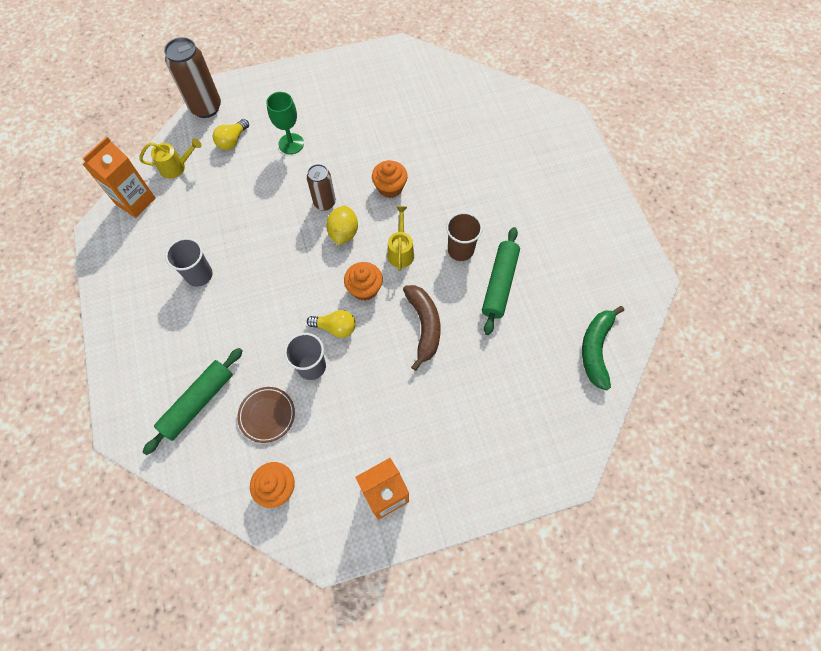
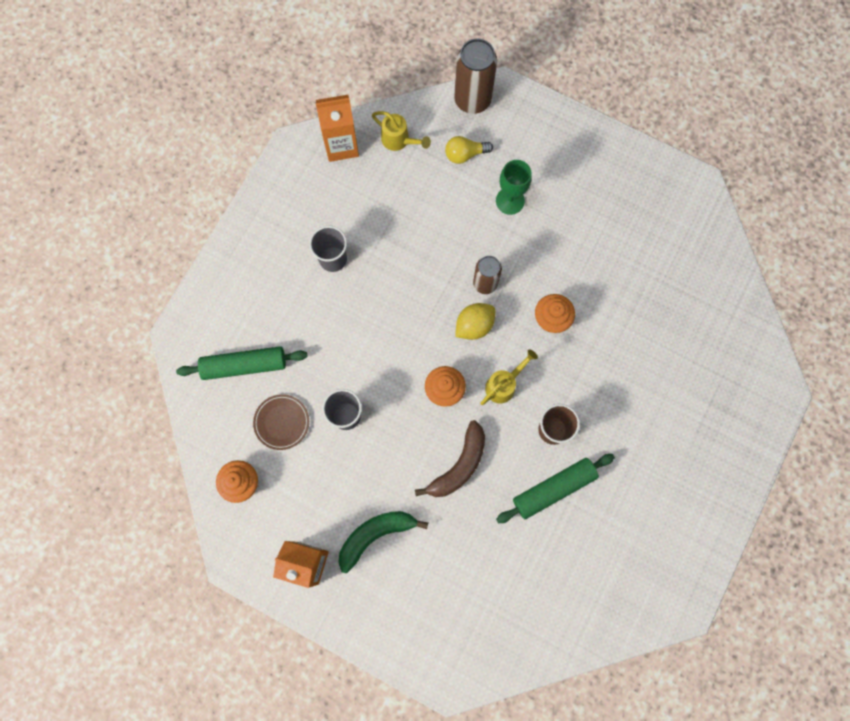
camera: 45 degrees right, 10 degrees up
yellow light bulb [307,310,355,338] -> none
green banana [582,306,624,391] -> green banana moved to [338,511,428,573]

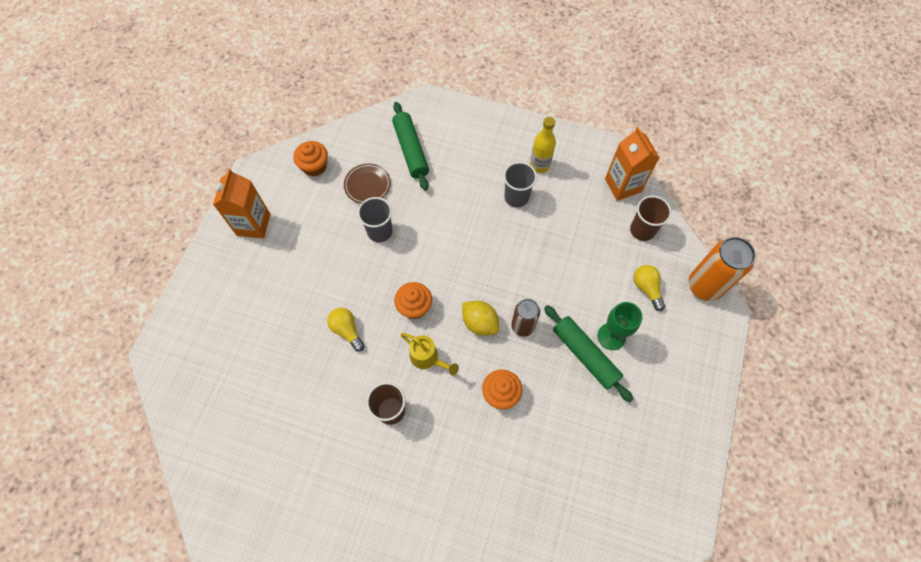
camera: 80 degrees right, 10 degrees down
green banana [338,511,428,573] -> none
yellow watering can [372,111,431,151] -> brown cup [630,196,672,241]
brown banana [415,420,485,497] -> yellow light bulb [327,308,365,352]
brown can [454,39,497,114] -> orange can [688,237,756,301]
green rolling pin [496,454,615,523] -> green rolling pin moved to [544,305,634,402]
none -> yellow bottle [530,117,556,173]

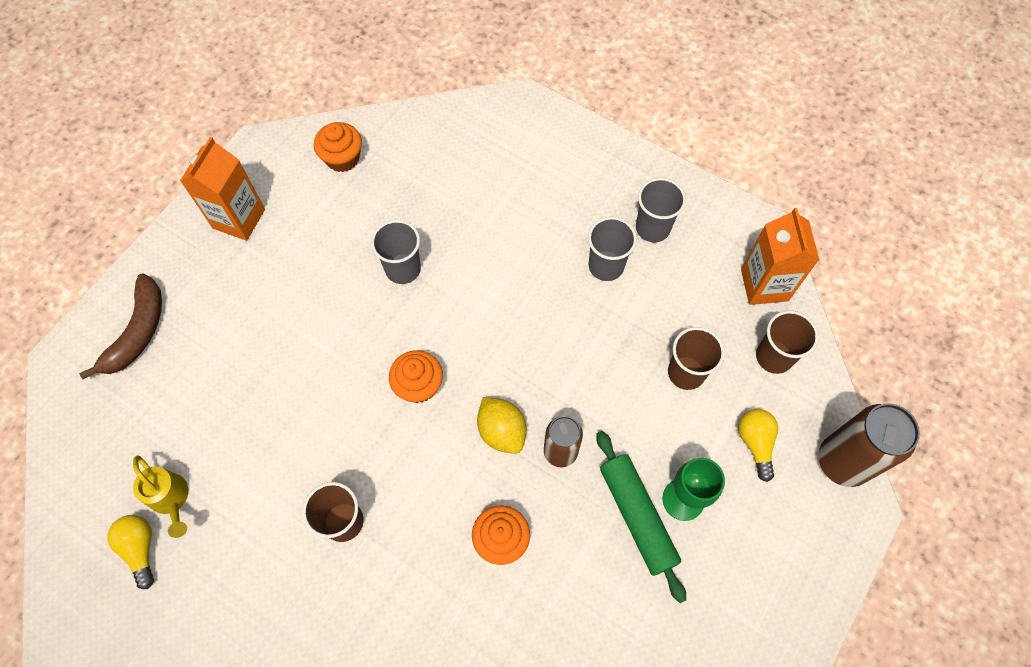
camera: 15 degrees right, 0 degrees up
yellow light bulb [327,308,365,352] -> yellow light bulb moved to [107,515,154,589]
brown plate [344,163,391,204] -> none
green rolling pin [392,102,429,191] -> none
yellow watering can [401,333,459,376] -> yellow watering can moved to [133,455,189,538]
yellow bottle [530,117,556,173] -> grey cup [636,178,686,242]
orange can [688,237,756,301] -> brown can [818,403,920,487]
none -> brown banana [79,274,162,379]
none -> brown cup [668,327,725,390]

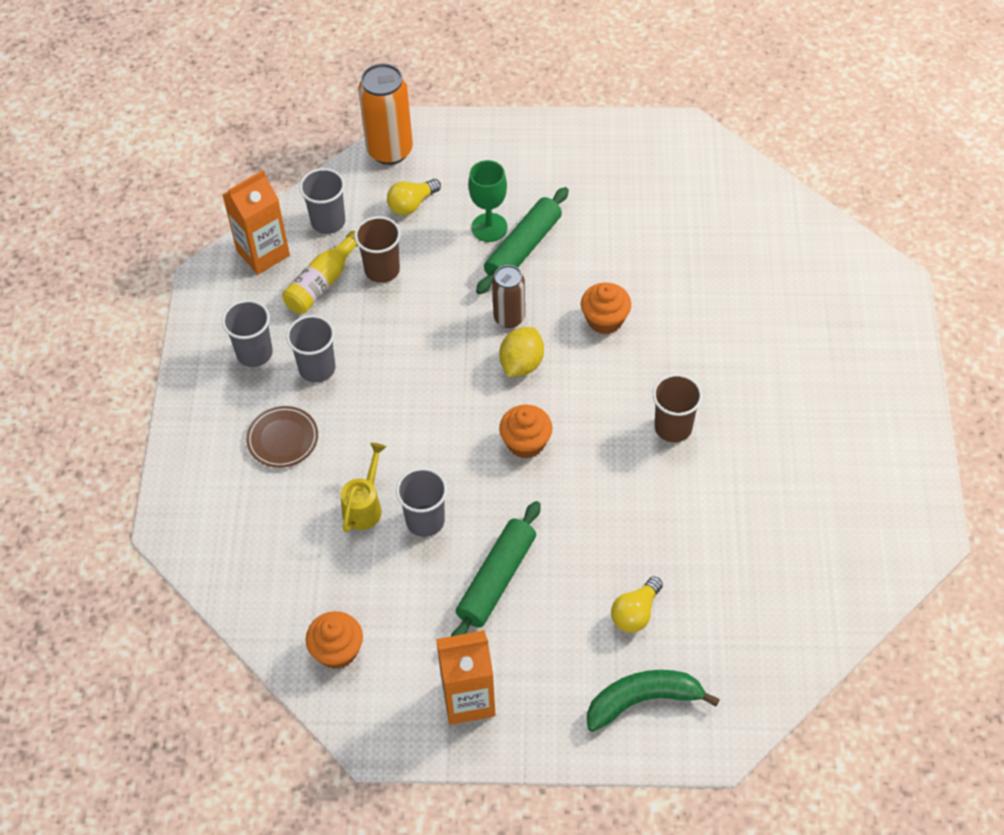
camera: 120 degrees left, 10 degrees down
brown banana [79,274,162,379] -> green banana [587,670,720,732]
yellow light bulb [107,515,154,589] -> yellow light bulb moved to [611,576,663,633]
yellow watering can [133,455,189,538] -> yellow watering can moved to [341,443,386,533]
brown cup [756,311,819,374] -> grey cup [299,168,345,234]
brown can [818,403,920,487] -> orange can [358,63,413,165]
none -> brown plate [246,406,318,468]
none -> yellow bottle [282,231,358,314]
none -> green rolling pin [451,501,541,636]

